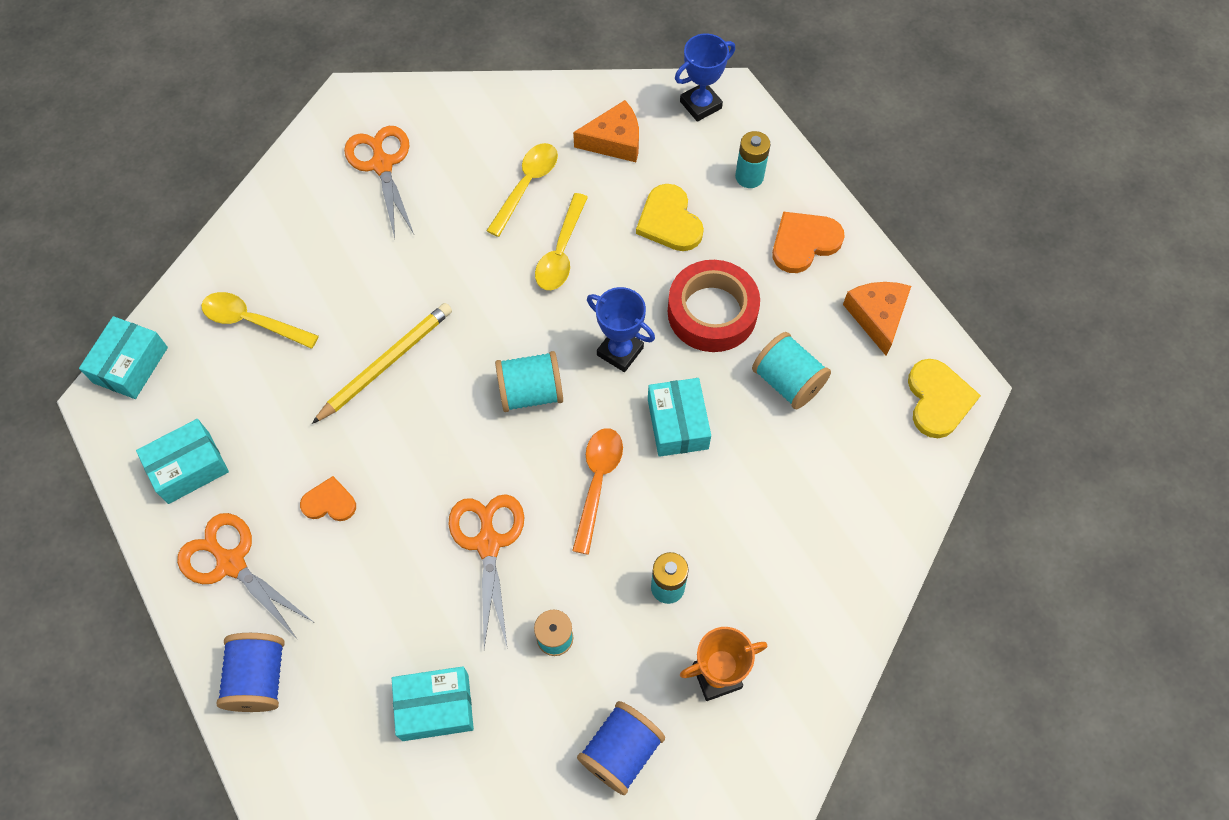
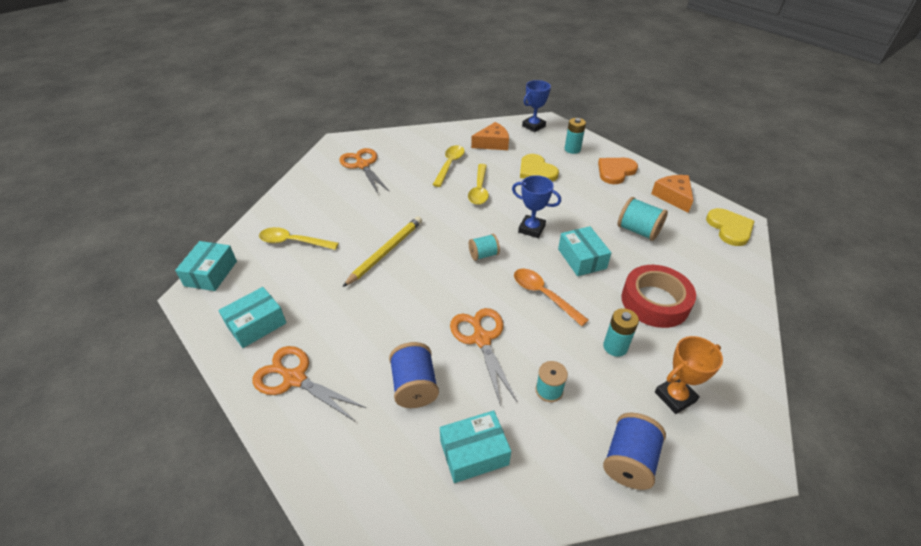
camera: 10 degrees left, 20 degrees down
blue spool [216,633,285,712] -> blue spool moved to [389,342,439,408]
orange heart [300,476,356,521] -> none
turquoise spool [495,351,563,412] -> turquoise spool [469,234,500,261], size x0.65
orange spoon [572,428,623,555] -> orange spoon turned 45 degrees counterclockwise [514,268,589,326]
red tape [668,260,760,352] -> red tape moved to [621,265,696,328]

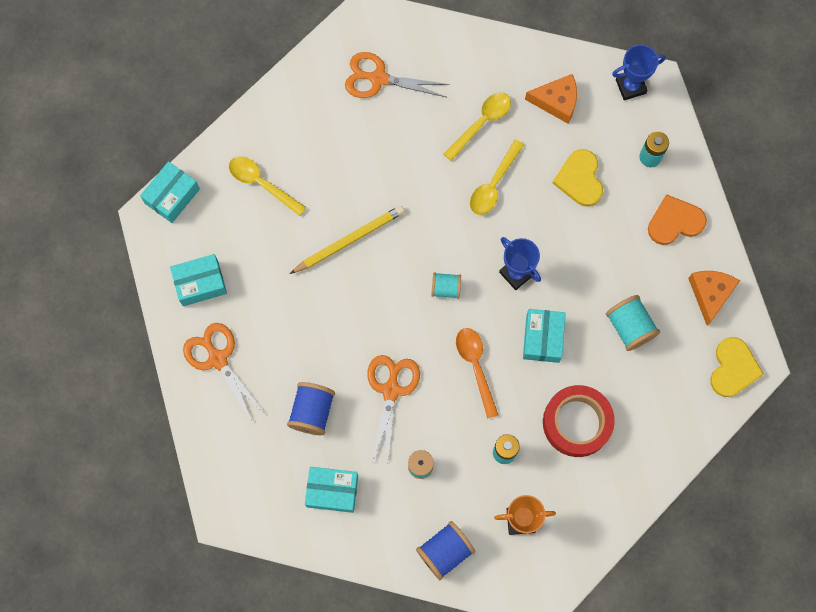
camera: 25 degrees right, 30 degrees up
orange scissors [339,148,389,193] -> orange scissors turned 75 degrees counterclockwise [345,52,450,98]

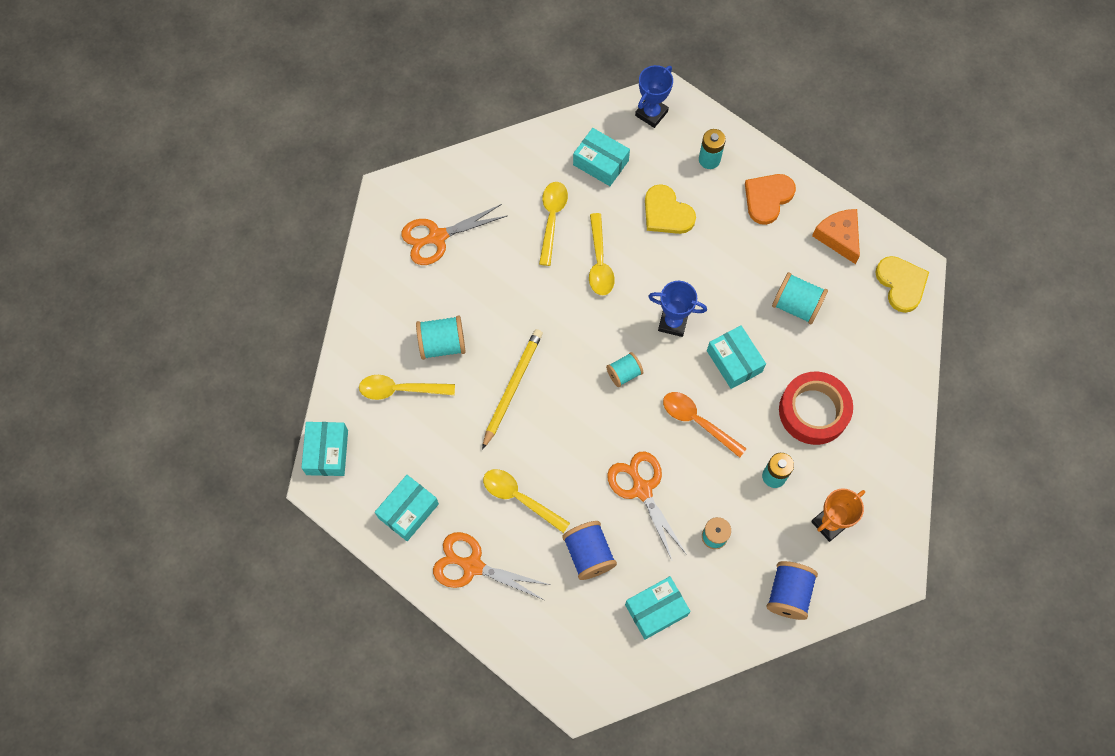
camera: 35 degrees left, 5 degrees down
orange cheese [525,74,577,124] -> turquoise box [573,128,630,186]
none -> turquoise spool [416,316,466,360]
none -> yellow spoon [483,469,570,533]

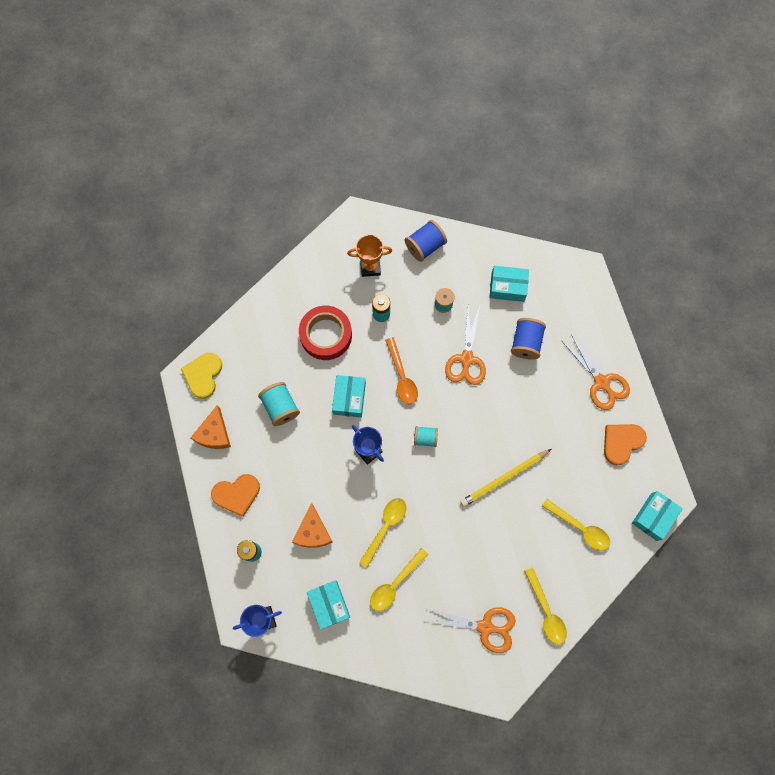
camera: 145 degrees left, 5 degrees up
turquoise box [375,475,439,541] -> orange heart [604,424,647,465]
turquoise spool [416,316,466,360] -> none
yellow spoon [483,469,570,533] -> yellow spoon moved to [524,568,567,645]
yellow heart [645,184,696,234] -> orange cheese [292,503,333,548]

